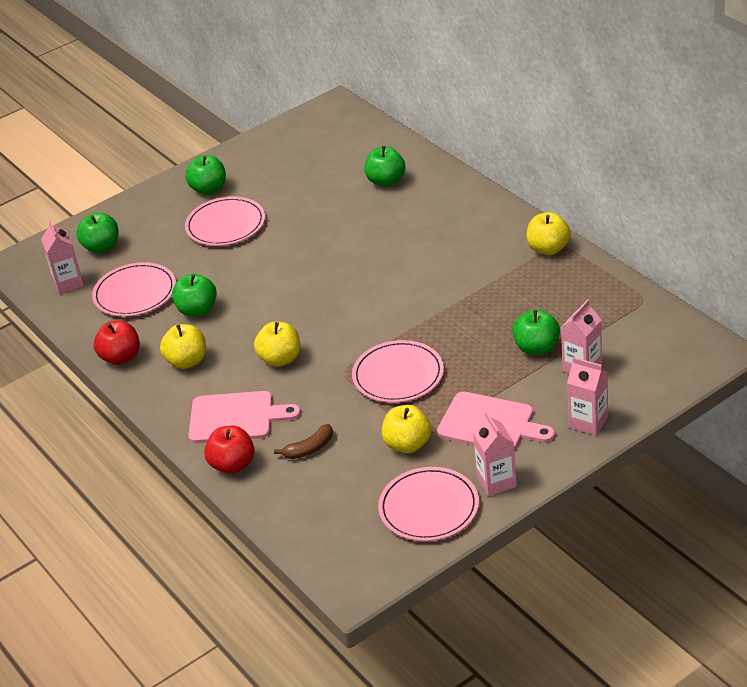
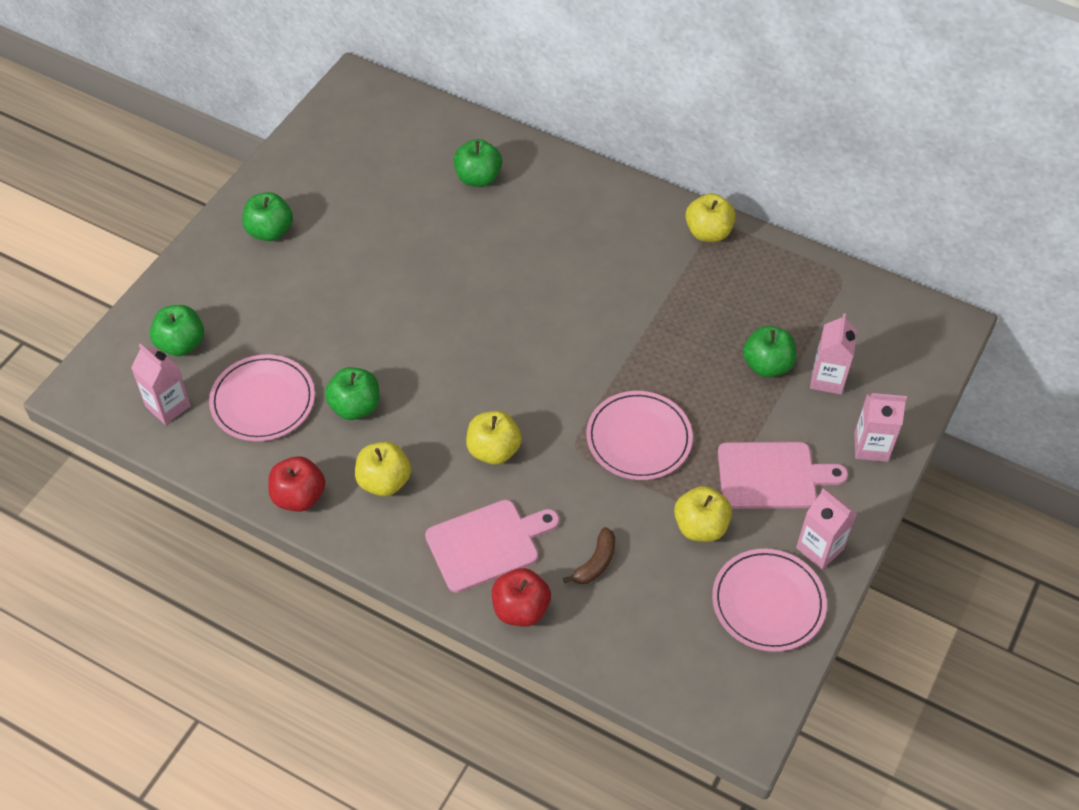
camera: 30 degrees left, 15 degrees up
pink plate [185,197,265,246] -> none

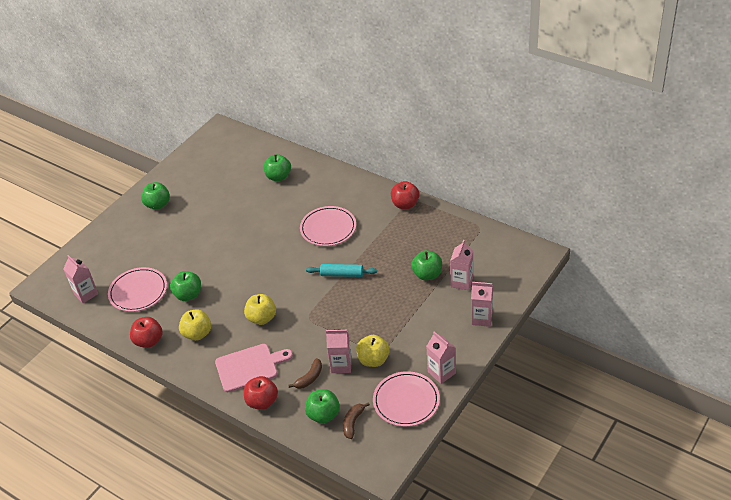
camera: 10 degrees right, 10 degrees down
green apple [150,305,204,356] -> green apple moved to [305,390,340,424]
pink plate [586,391,693,480] -> pink plate moved to [300,206,356,246]
yellow apple [685,193,736,242] -> red apple [391,181,420,209]
pink cutting board [718,442,848,509] -> none
none -> turquoise rolling pin [306,264,377,277]
none -> pink carton [326,329,352,373]
none -> brown banana [343,402,370,439]

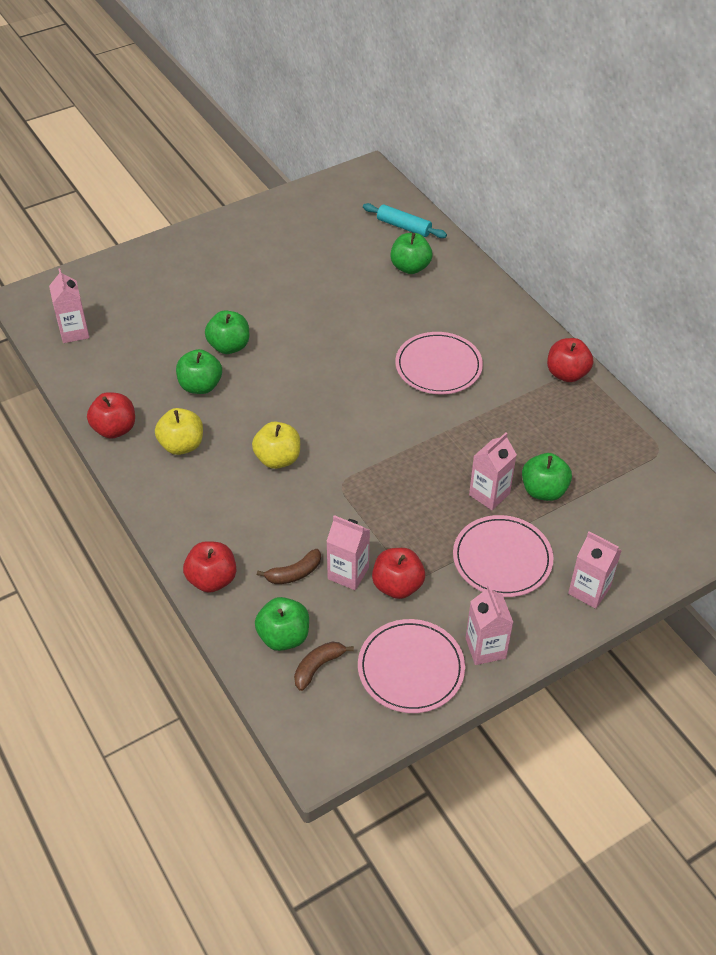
camera: 20 degrees right, 5 degrees up
pink plate [108,267,167,312] -> pink plate moved to [453,515,553,597]
green apple [141,182,170,210] -> green apple moved to [205,311,249,354]
pink cutting board [215,344,293,392] -> none
turquoise rolling pin [306,264,377,277] -> turquoise rolling pin moved to [363,203,447,238]
yellow apple [356,335,390,367] -> red apple [372,548,425,599]
pink carton [450,240,473,290] -> pink carton moved to [469,432,517,510]

